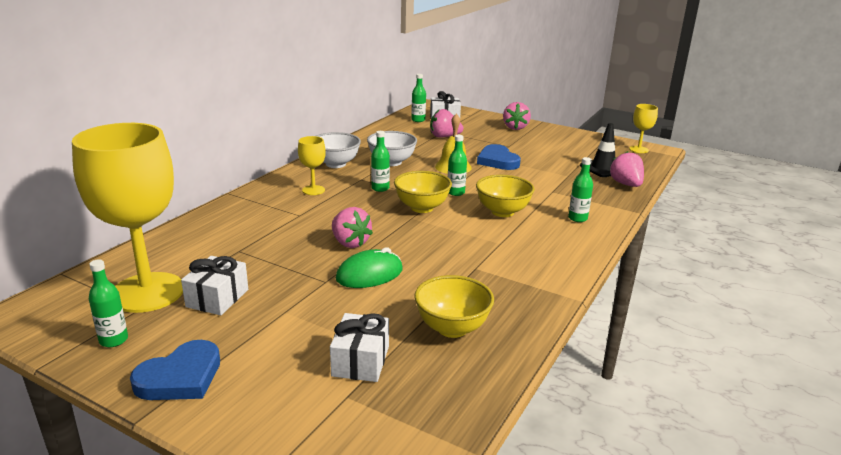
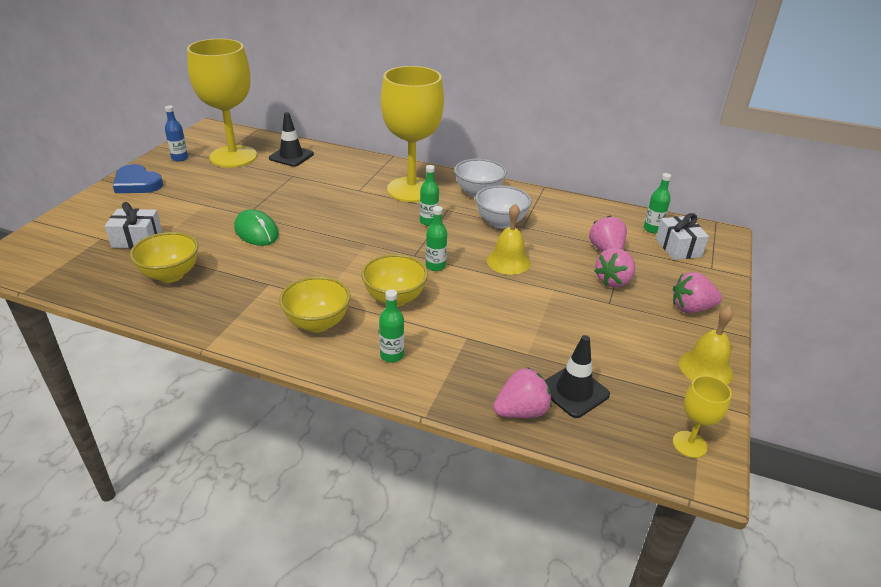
camera: 80 degrees right, 10 degrees up
green bottle [89,259,128,347] -> blue bottle [165,105,188,162]
white gift [181,256,248,315] -> none
yellow goblet [298,136,326,195] -> yellow goblet [381,66,444,202], size x2.32
pink strawberry [332,207,373,248] -> pink strawberry moved to [595,248,635,287]
yellow bowl [394,171,452,213] -> yellow bowl moved to [279,276,351,332]
blue heart [477,144,521,170] -> none
none -> black traffic cone [269,112,314,167]
none -> yellow bell [679,306,733,385]

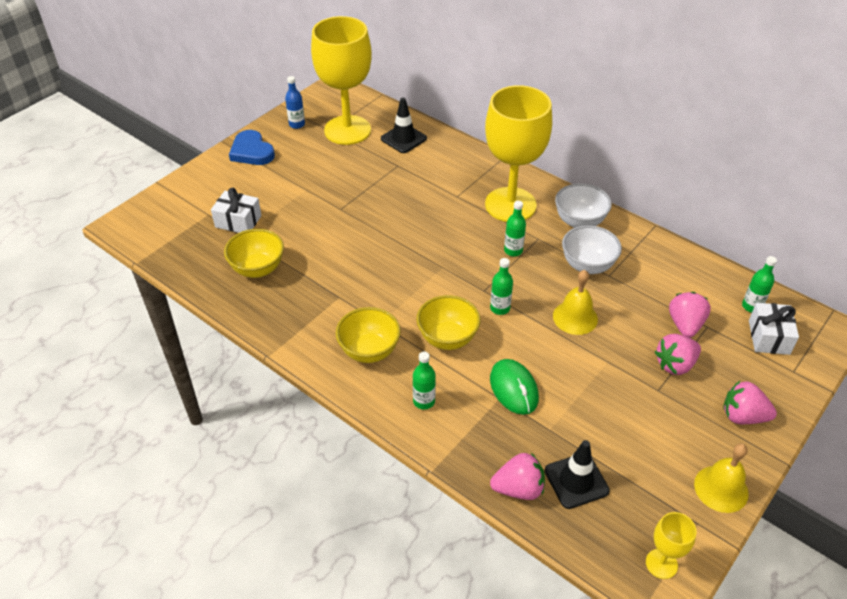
camera: 20 degrees right, 10 degrees up
green mouse [234,209,279,246] -> green mouse moved to [490,359,539,415]

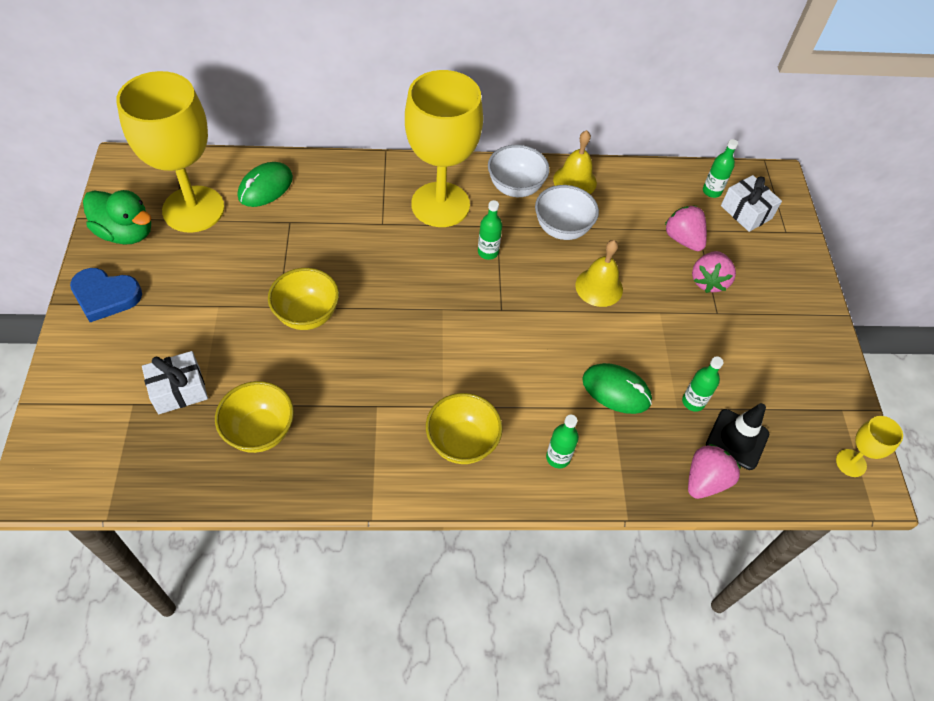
camera: 45 degrees left, 10 degrees up
blue bottle [285,76,305,129] -> green duck [83,190,151,245]
black traffic cone [381,98,427,153] -> green mouse [238,162,293,207]
yellow bowl [417,295,480,350] -> yellow bowl moved to [268,268,339,330]
green bottle [490,258,513,315] -> green bottle moved to [682,356,724,412]
yellow bell [694,444,749,513] -> yellow bell moved to [553,130,597,194]
pink strawberry [723,381,777,424] -> none

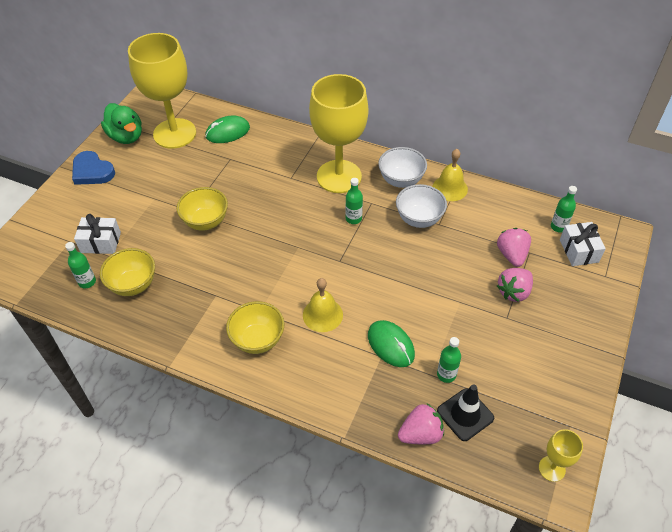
camera: 30 degrees right, 5 degrees down
green bottle [546,415,579,468] -> green bottle moved to [65,242,96,288]
yellow bell [575,240,623,307] -> yellow bell moved to [303,278,343,332]

